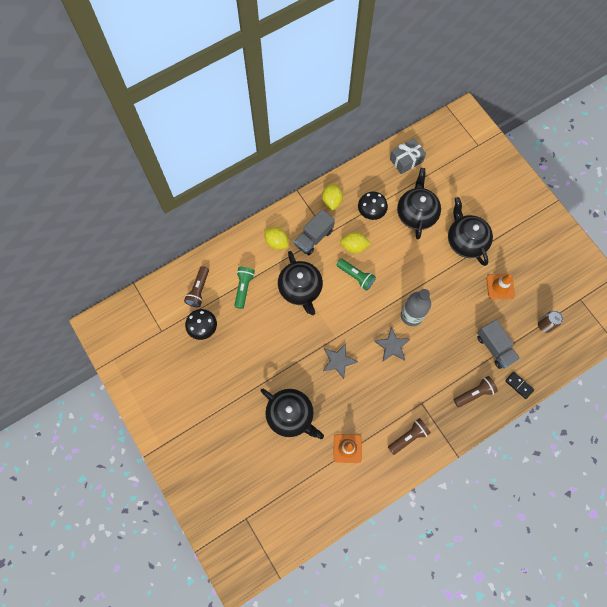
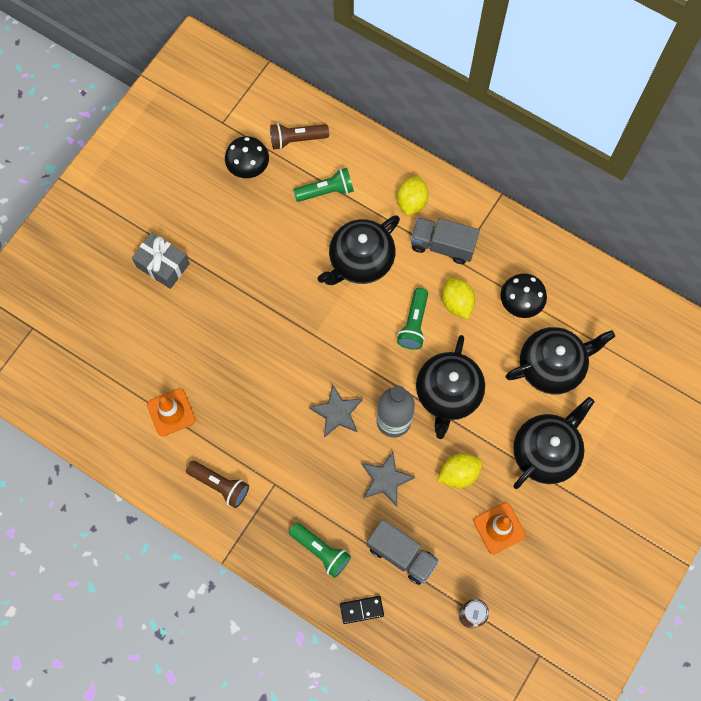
camera: 65 degrees right, 0 degrees up
black teapot [260,389,324,440] -> black teapot moved to [416,335,485,439]
yellow lemon [322,183,343,211] -> yellow lemon moved to [438,453,483,488]
grey star [323,343,358,379] -> grey star moved to [362,452,415,506]
grey gift [390,138,426,174] -> grey gift moved to [132,232,190,289]
brown flashlight [454,376,498,407] -> green flashlight [289,523,351,578]
grey truck [477,320,520,369] -> grey truck turned 90 degrees counterclockwise [367,519,439,585]
black domino [505,372,534,399] -> black domino turned 60 degrees clockwise [340,596,384,624]

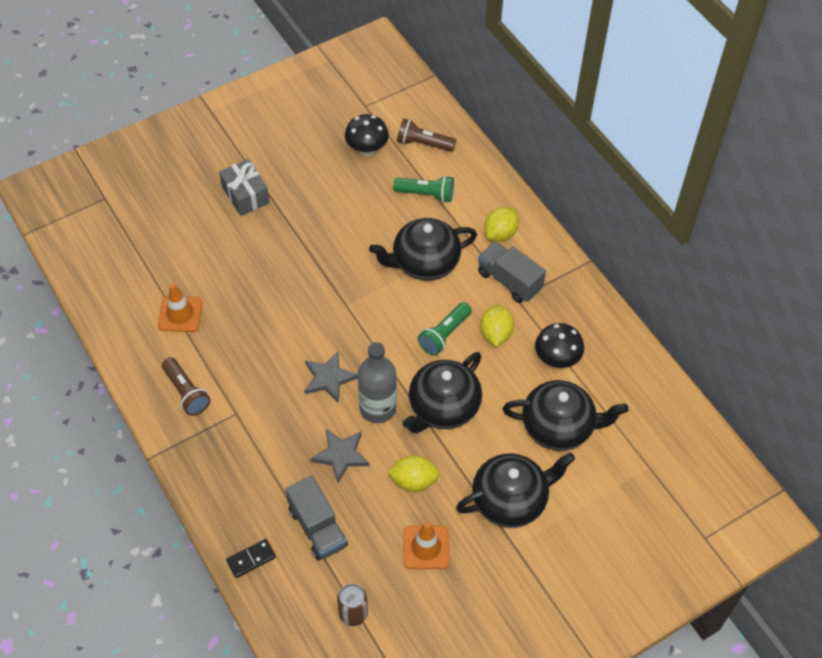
camera: 25 degrees right, 15 degrees down
green flashlight [289,523,351,578] -> none
black domino [340,596,384,624] -> black domino turned 45 degrees counterclockwise [226,539,276,578]

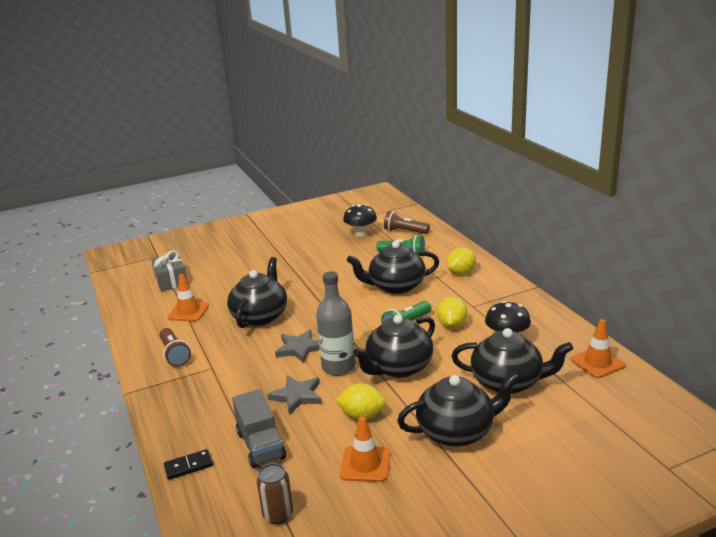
camera: 10 degrees right, 30 degrees down
grey gift [219,159,270,216] -> grey gift moved to [151,250,187,292]
grey truck [478,241,546,303] -> none
none -> black teapot [227,257,287,328]
none -> orange traffic cone [571,319,626,378]

